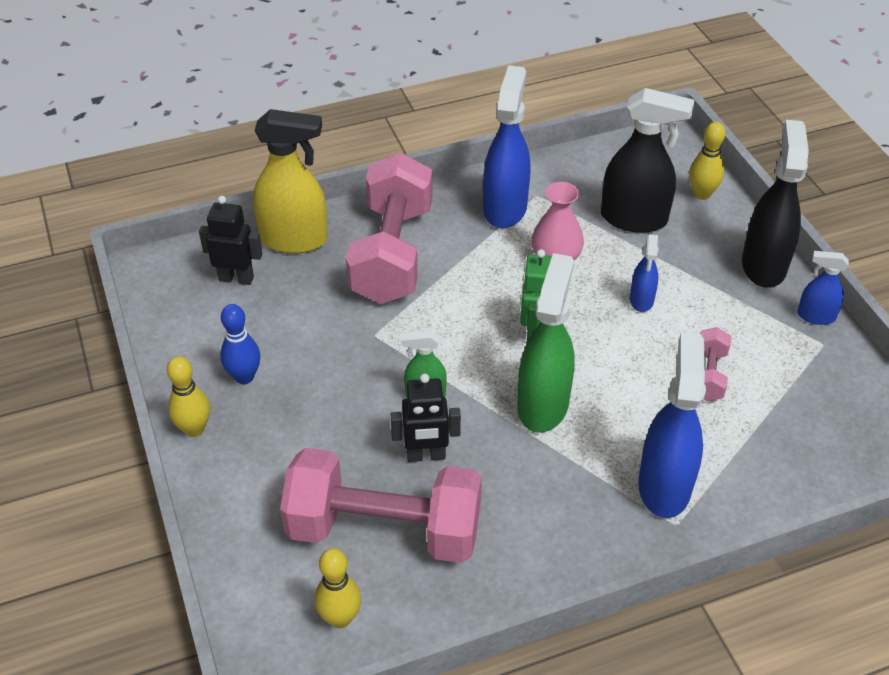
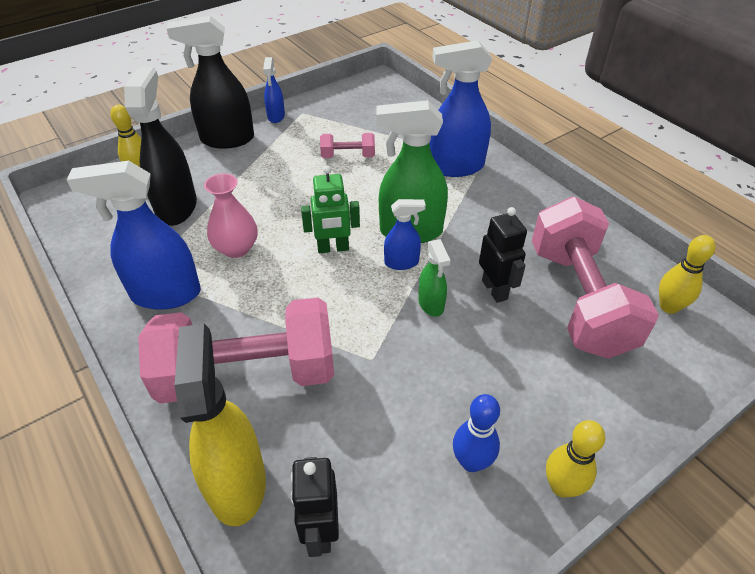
camera: 105 degrees left, 0 degrees up
blue spray bottle [630,234,659,312] -> blue spray bottle moved to [384,199,426,270]

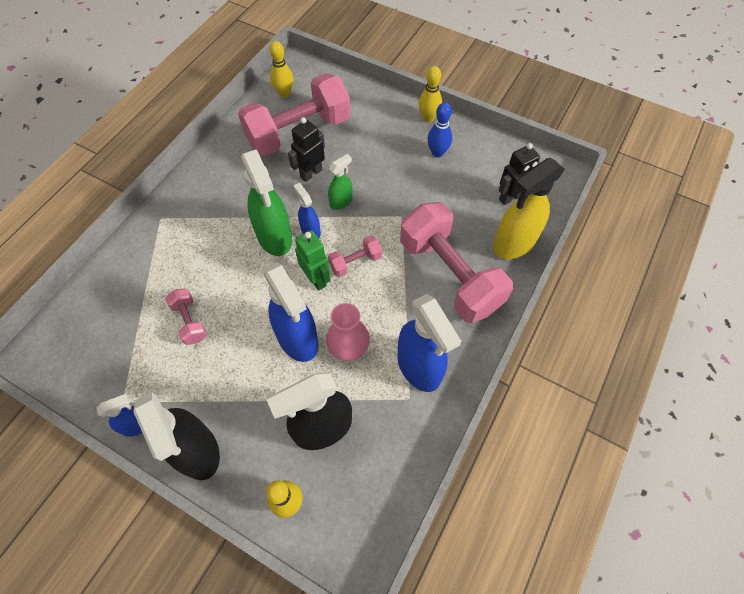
camera: 115 degrees left, 15 degrees up
blue spray bottle [430,40,492,177] -> blue spray bottle moved to [263,262,318,362]
none -> pink dumbbell [328,235,382,277]

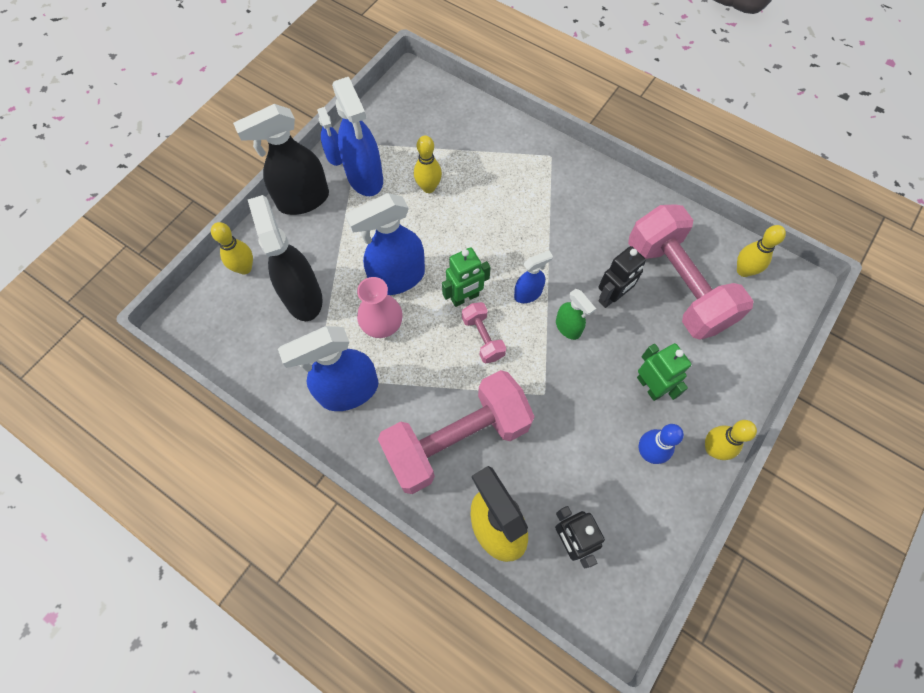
camera: 95 degrees right, 5 degrees up
pink dumbbell [165,288,207,345] -> yellow bowling pin [414,135,442,193]
green spray bottle [241,149,292,256] -> none
black robot [288,117,325,182] -> black robot turned 90 degrees clockwise [598,246,646,308]
none -> blue spray bottle [332,77,383,196]
none -> green robot [637,343,691,401]

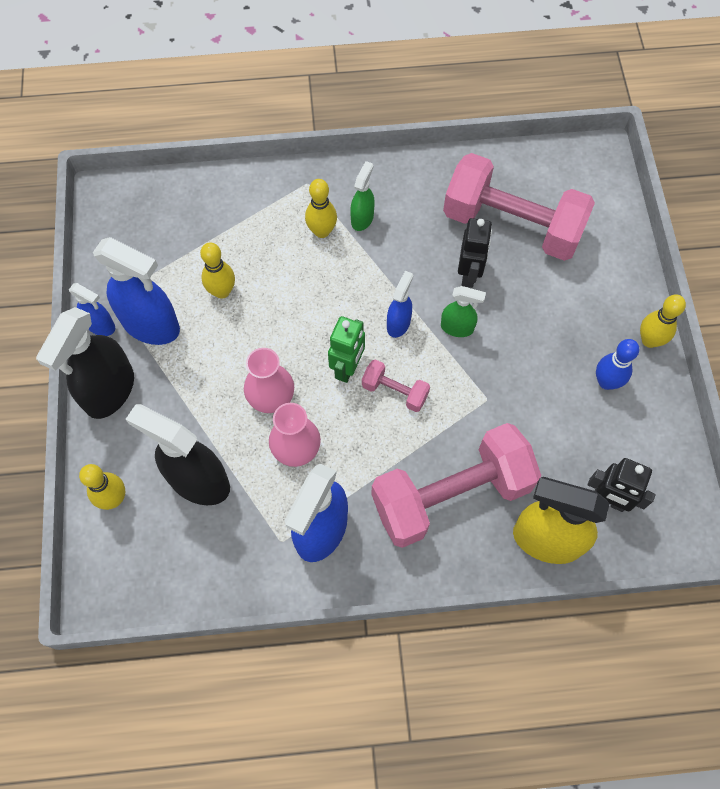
camera: 40 degrees left, 0 degrees up
blue spray bottle [345,193,425,295] -> pink vase [244,348,294,413]
pink dumbbell [378,370,535,494] -> pink dumbbell turned 45 degrees clockwise [371,423,541,548]
green robot [637,343,691,401] -> none
yellow bowling pin [737,225,786,277] -> yellow bowling pin moved to [305,179,337,238]
none -> green spray bottle [350,161,374,231]

